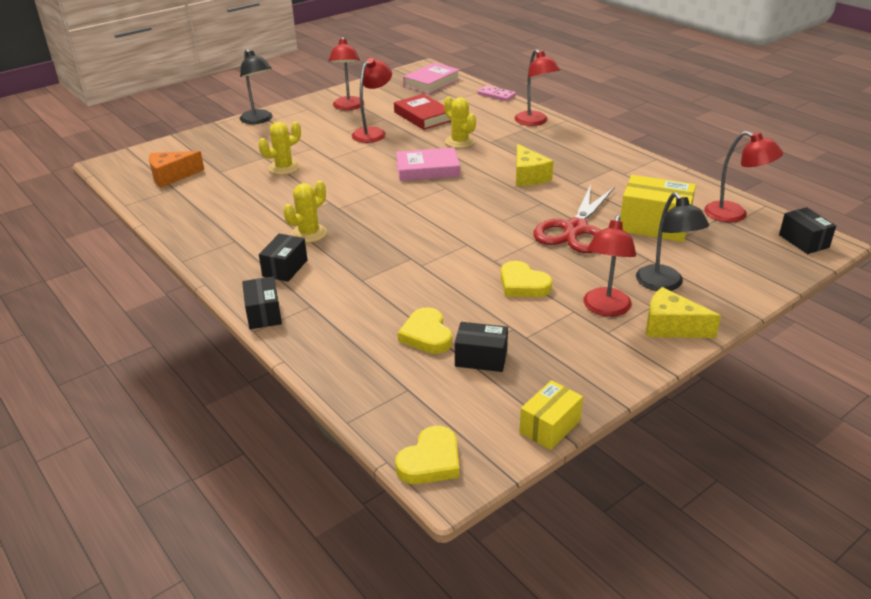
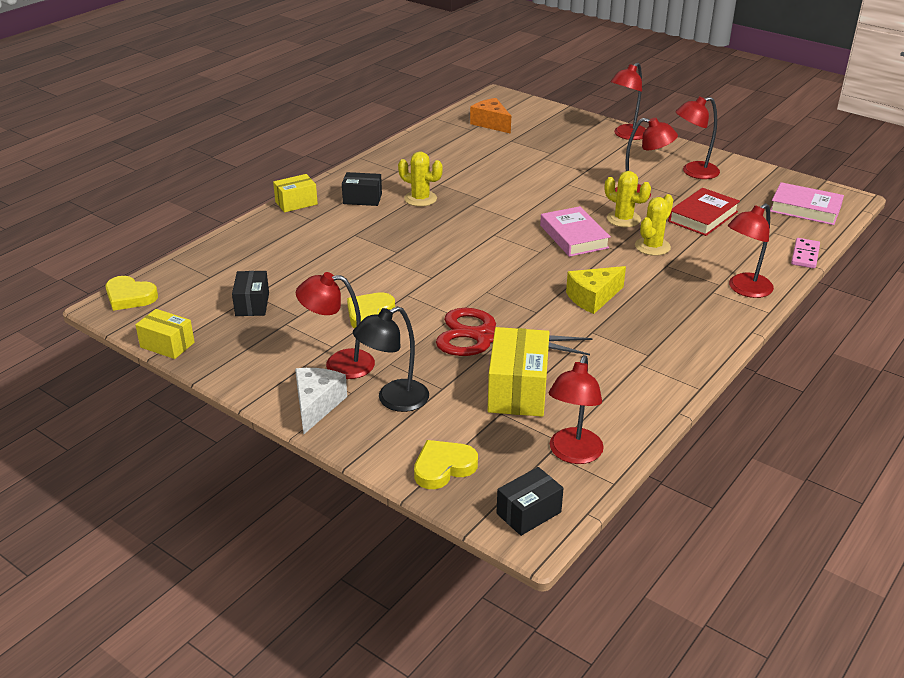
camera: 75 degrees right, 0 degrees up
black lamp [240,49,272,124] -> red lamp [610,63,646,140]
black box [242,276,282,329] -> yellow box [273,174,318,212]
yellow cactus [258,122,301,175] -> yellow cactus moved to [605,171,651,227]
yellow heart [398,307,452,354] -> yellow heart moved to [414,440,478,489]
yellow cheese [646,287,721,338] -> white cheese [295,368,347,434]

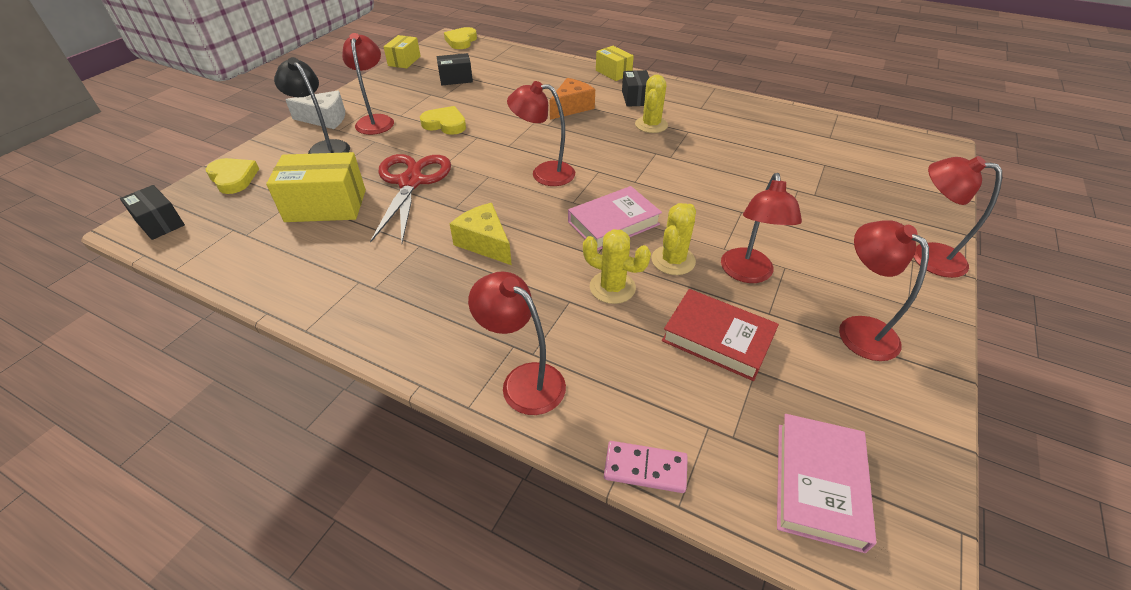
camera: 80 degrees right, 10 degrees up
orange cheese [470,98,511,134] -> orange cheese moved to [550,78,595,120]
red lamp [549,355,604,464] -> red lamp moved to [507,81,575,186]

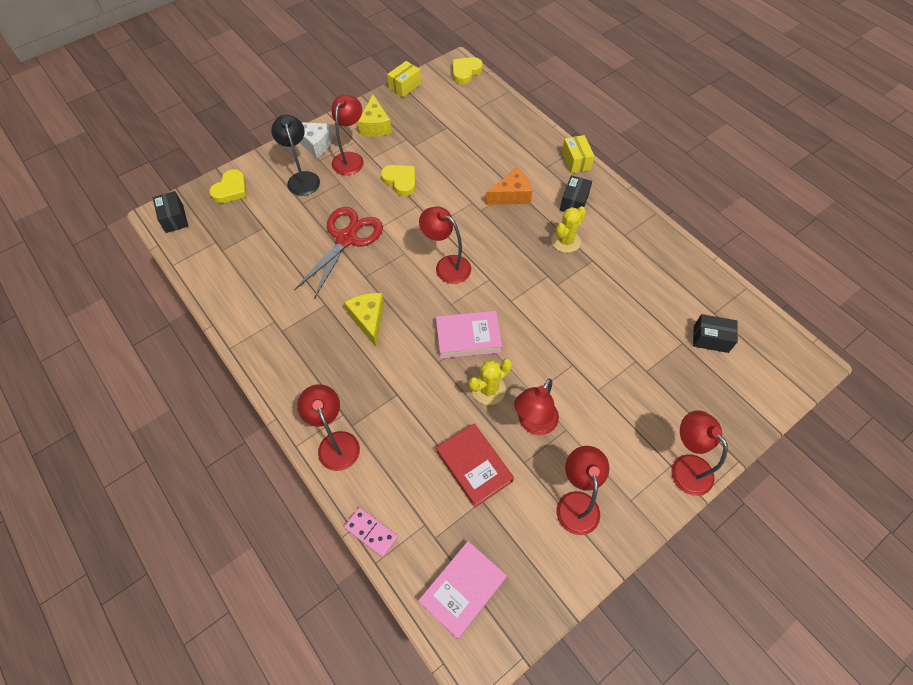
camera: 25 degrees right, 15 degrees up
yellow heart [206,158,259,194] -> yellow heart turned 45 degrees clockwise [209,169,247,203]
yellow box [266,152,366,222] -> none
black box [437,53,473,85] -> black box moved to [693,314,738,353]
yellow cactus [583,229,651,304] -> none
none -> yellow cheese [358,95,392,137]

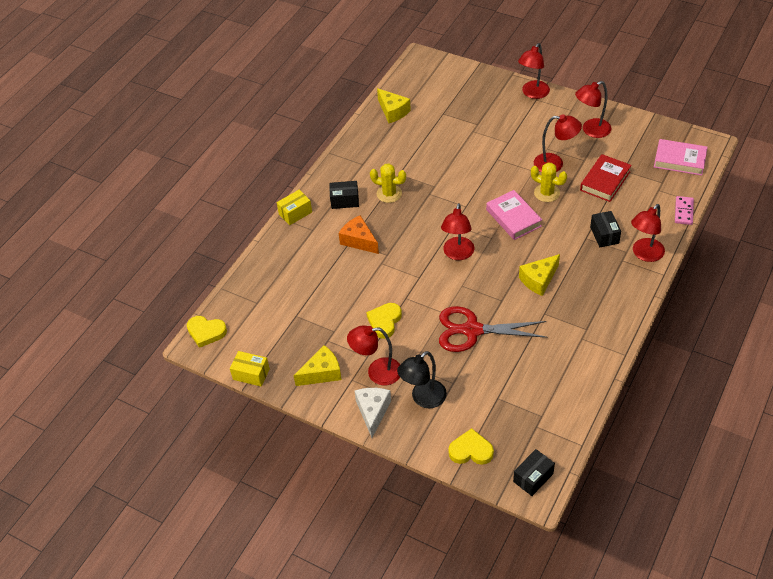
camera: 110 degrees left, 10 degrees down
black box [693,314,738,353] -> black box moved to [590,211,621,247]
none -> yellow cheese [377,88,411,123]

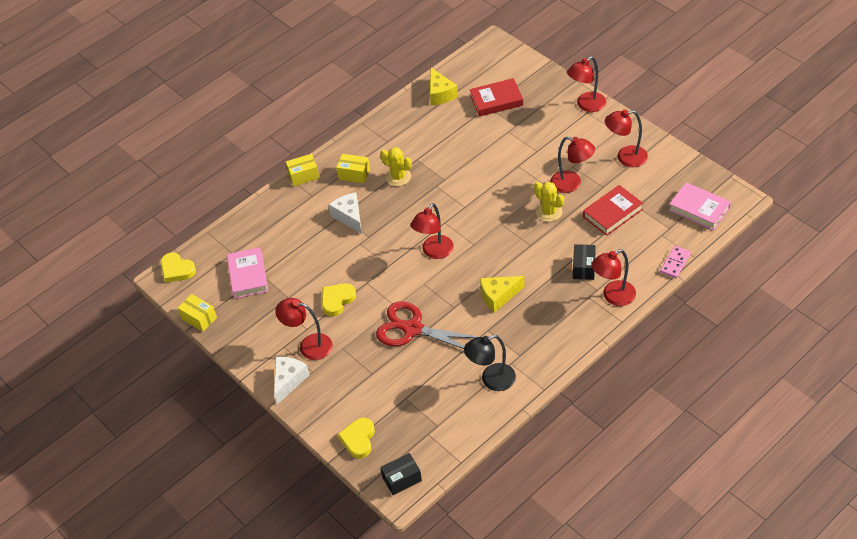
camera: 20 degrees right, 0 degrees up
yellow cheese [293,345,342,386] -> none
black box [330,181,359,209] -> yellow box [336,154,370,183]
orange cheese [339,215,379,254] -> white cheese [328,192,362,234]
black lamp [397,351,447,408] -> black lamp moved to [464,335,516,391]
yellow heart [448,428,494,465] -> yellow heart turned 105 degrees counterclockwise [338,418,375,459]
pink book [486,190,542,240] -> pink book moved to [227,247,269,299]
none -> red book [470,78,523,117]

